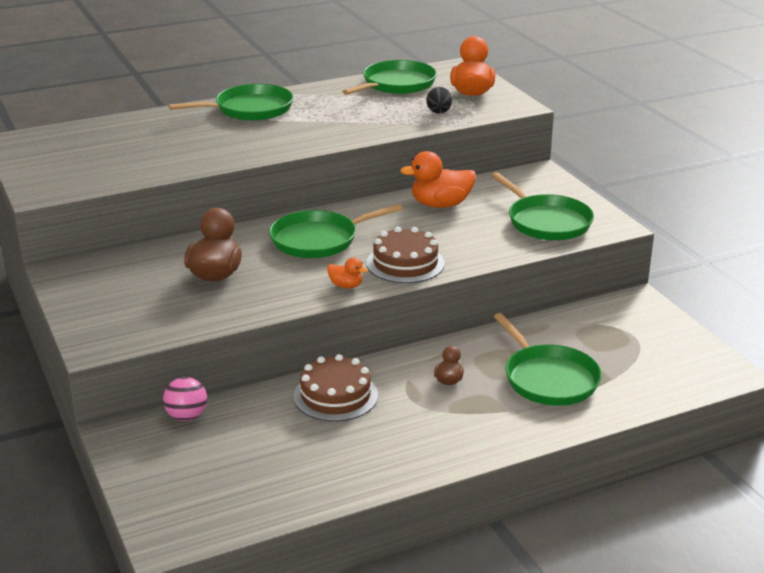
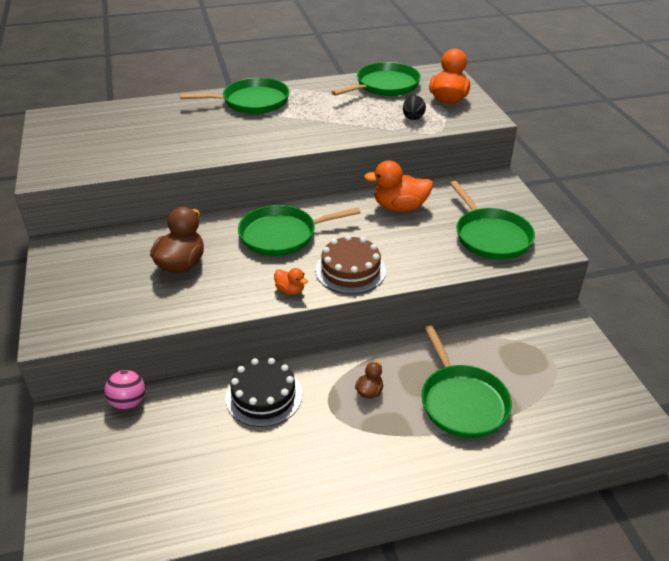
camera: 10 degrees right, 10 degrees up
brown cake [293,354,378,422] -> black cake [225,358,302,427]

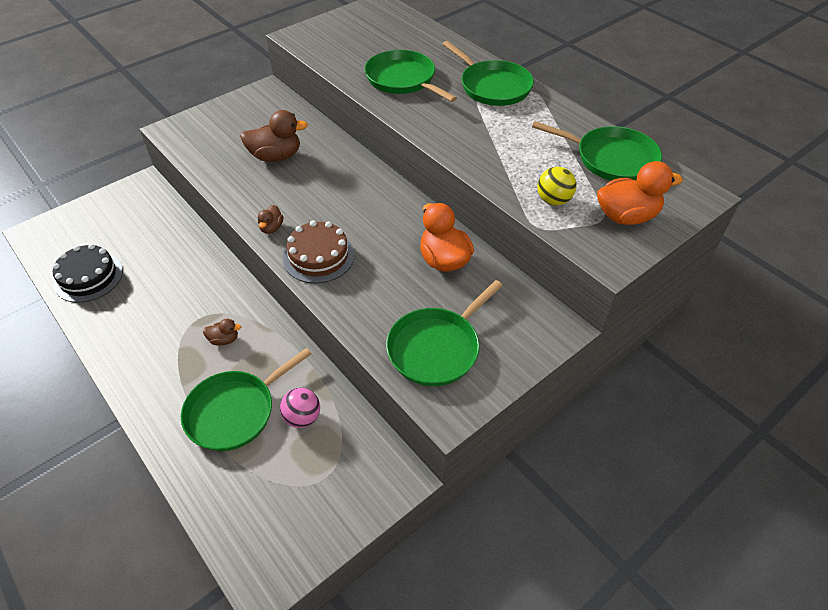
camera: 65 degrees right, 10 degrees up
pink ball [104,370,145,410] -> pink ball moved to [280,388,320,428]
black cake [225,358,302,427] -> black cake moved to [53,244,123,303]
green pan [238,205,361,256] -> green pan moved to [364,50,457,102]
orange duck [274,268,308,295] -> brown duck [258,205,283,234]
black egg [403,95,426,120] -> yellow ball [537,167,576,205]

